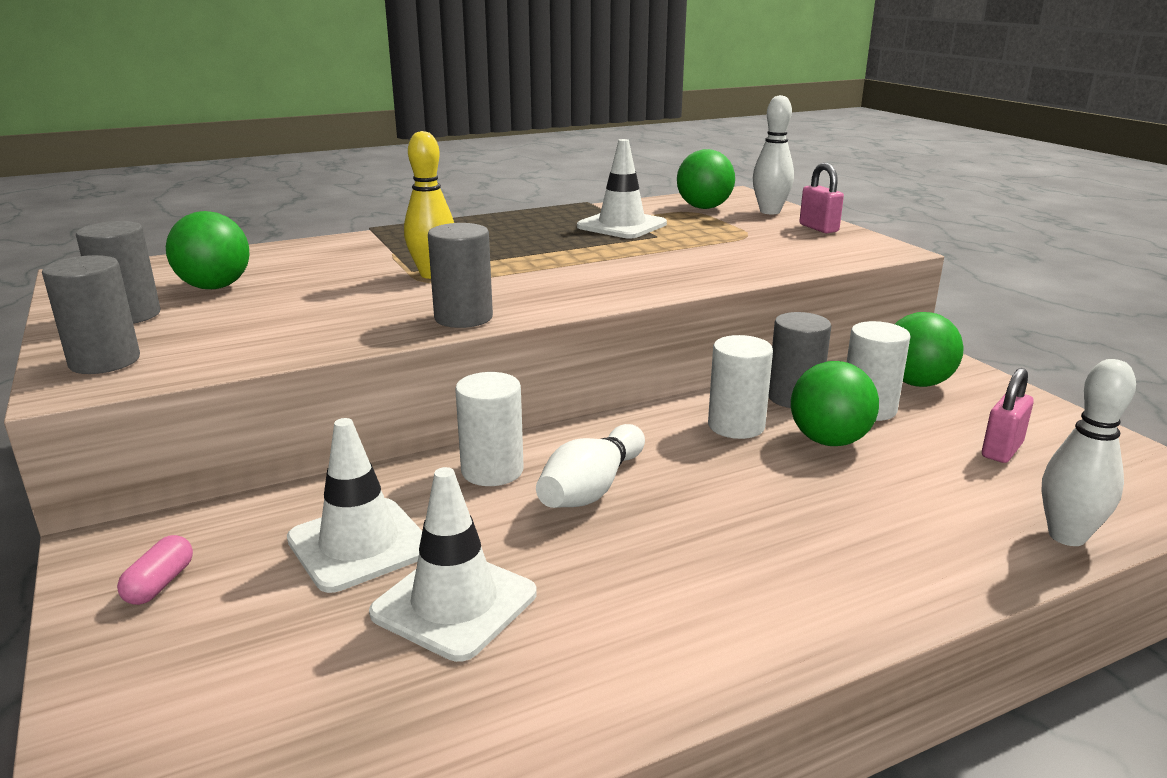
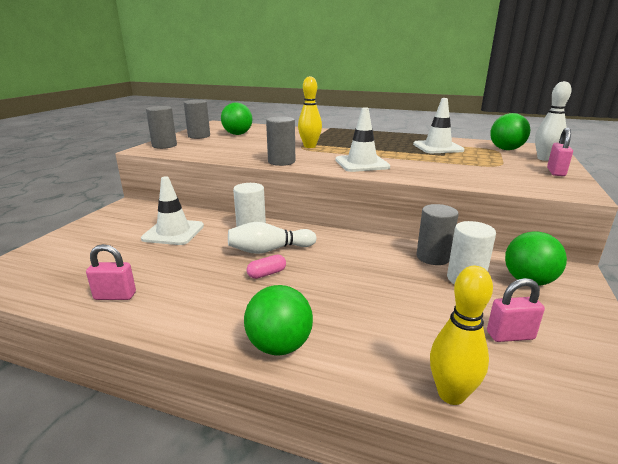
camera: 45 degrees right, 0 degrees up
pink capsule [117,535,193,605] -> pink capsule moved to [247,255,286,279]
white traffic cone [369,467,537,662] -> white traffic cone moved to [335,107,390,172]
white cylinder [708,335,773,439] -> none
green ball [791,361,879,446] -> green ball moved to [244,285,313,355]
white bowling pin [1041,359,1136,546] -> yellow bowling pin [430,266,493,405]
none -> pink padlock [86,244,136,300]

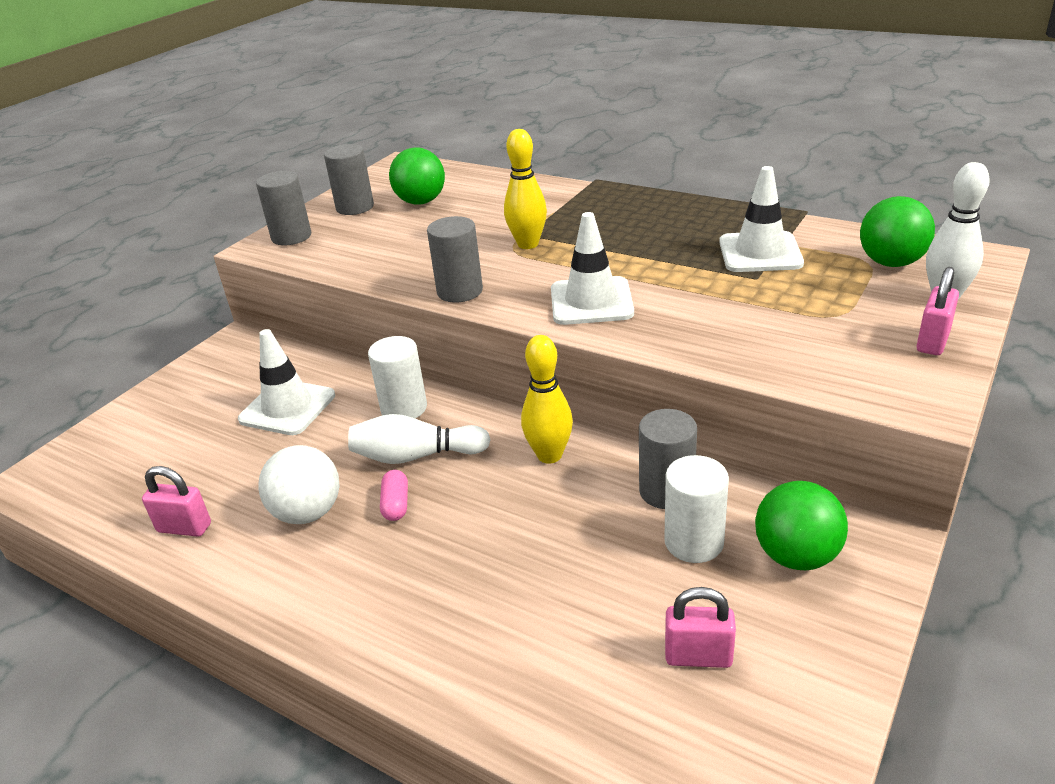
camera: 15 degrees right, 10 degrees up
green ball [244,285,313,355] -> none
pink capsule [247,255,286,279] -> pink capsule turned 75 degrees counterclockwise [380,470,408,521]
yellow bowling pin [430,266,493,405] -> yellow bowling pin moved to [521,335,573,464]
none -> white ball [258,445,340,524]

